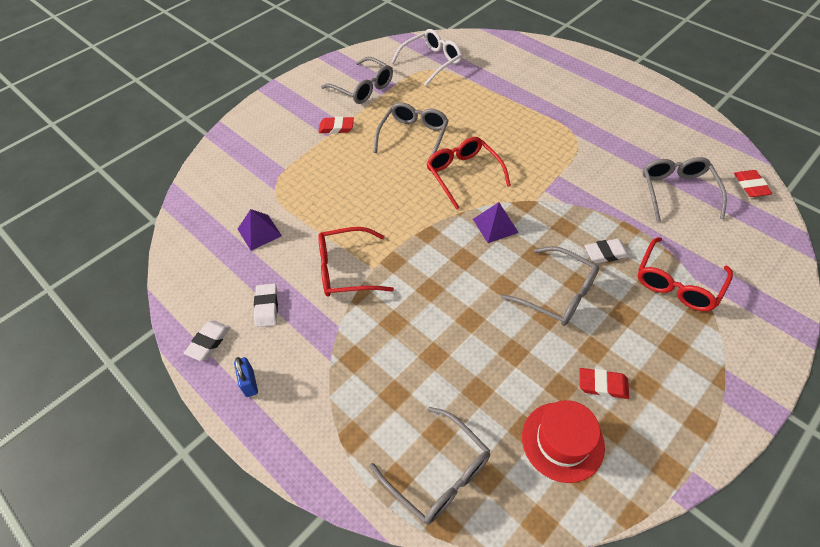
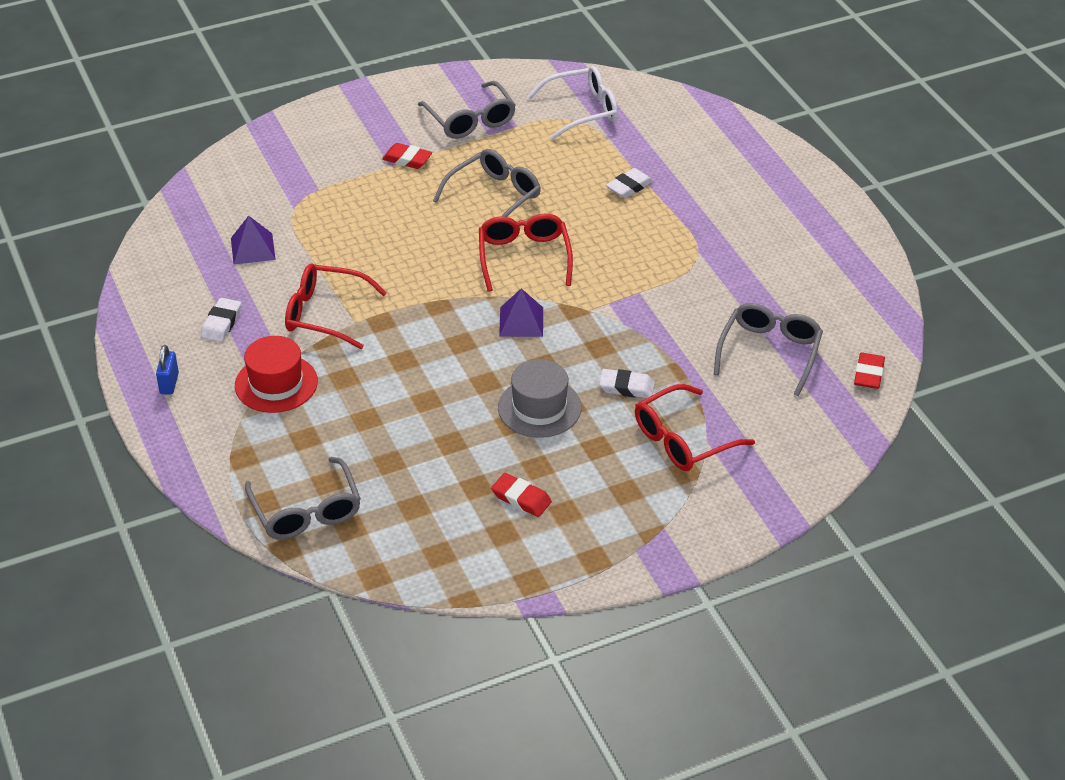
camera: 20 degrees right, 10 degrees down
white eraser [184,320,230,361] -> white eraser moved to [606,168,653,198]
grey glasses [501,246,599,326] -> grey hat [498,359,581,438]
red hat [522,400,605,483] -> red hat moved to [235,336,318,413]

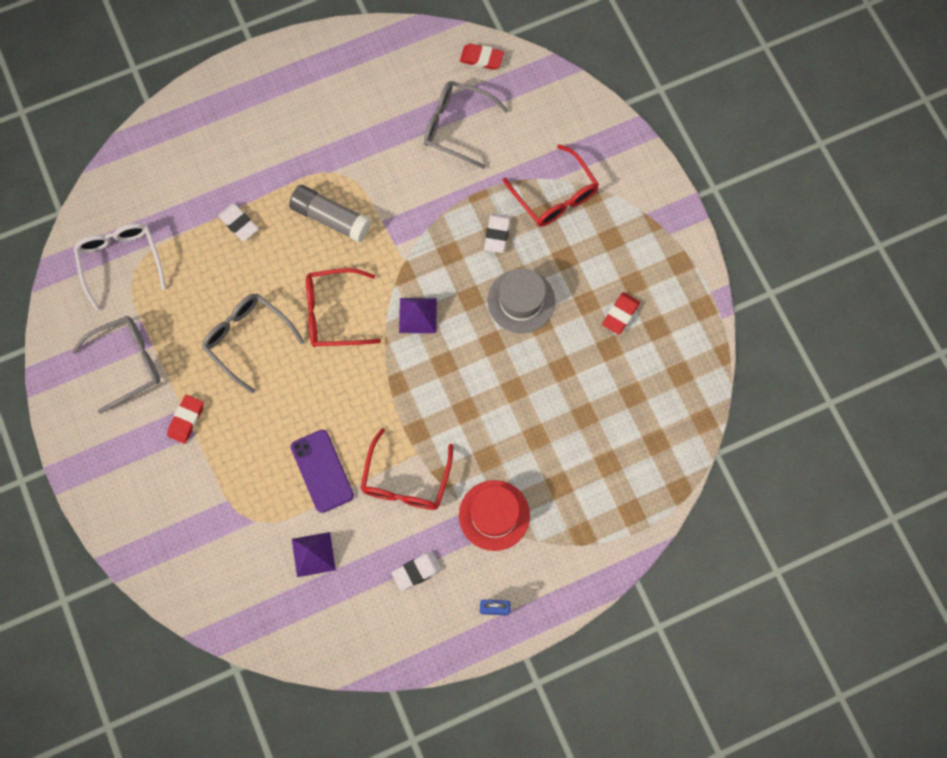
camera: 90 degrees left, 30 degrees up
white eraser [201,298,241,342] -> white eraser turned 45 degrees counterclockwise [392,552,442,591]
grey glasses [245,457,361,539] -> none
none -> grey glue stick [289,185,371,243]
none -> purple phone [291,430,354,513]

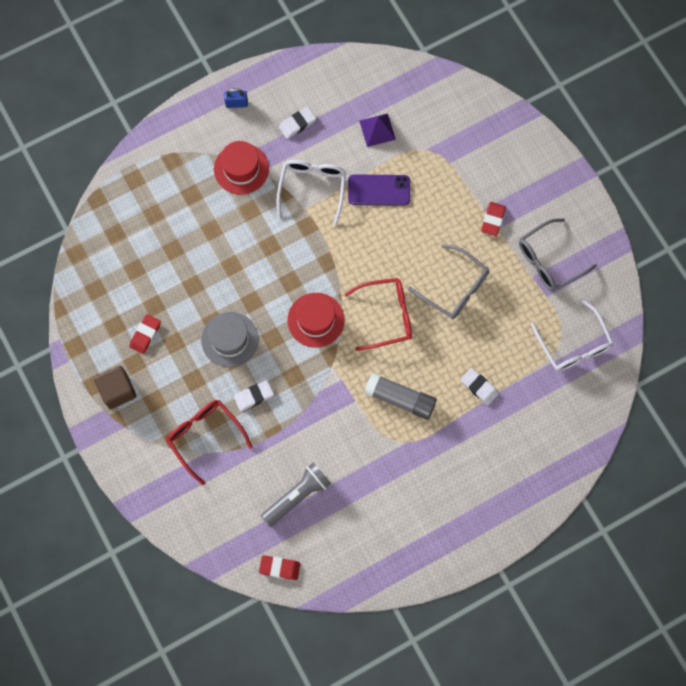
camera: 175 degrees right, 0 degrees up
purple phone [291,430,354,513] -> purple phone turned 60 degrees counterclockwise [348,174,410,206]
red glasses [360,428,453,510] -> white glasses [277,160,346,226]
purple pyramid [399,298,437,333] -> red hat [287,293,345,348]
grey glasses [424,81,509,169] -> grey flashlight [261,462,331,527]
white eraser [484,213,511,253] -> white eraser turned 60 degrees clockwise [234,380,274,411]
none -> brown cube [94,366,136,409]

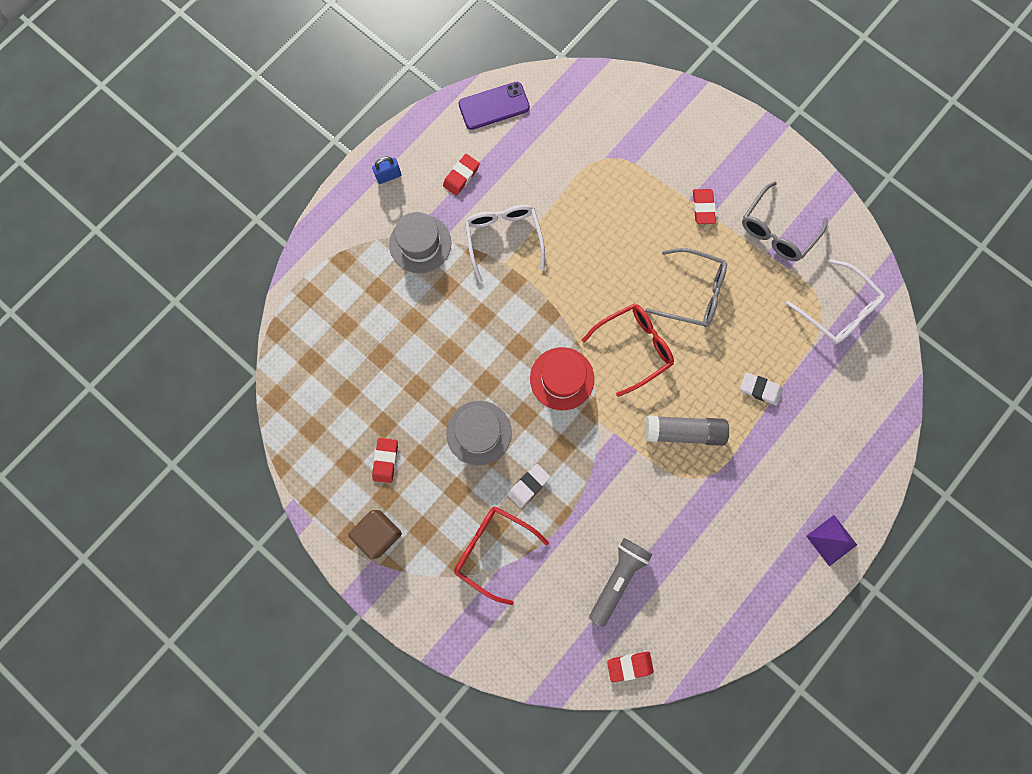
camera: 20 degrees left, 5 degrees up
red hat [214,141,269,195] -> grey hat [389,212,451,273]
white eraser [279,107,316,139] -> red eraser [443,154,480,196]
purple phone [348,174,410,206] -> purple phone moved to [459,82,530,130]
purple pyramid [359,113,396,147] -> purple pyramid moved to [806,515,857,567]

